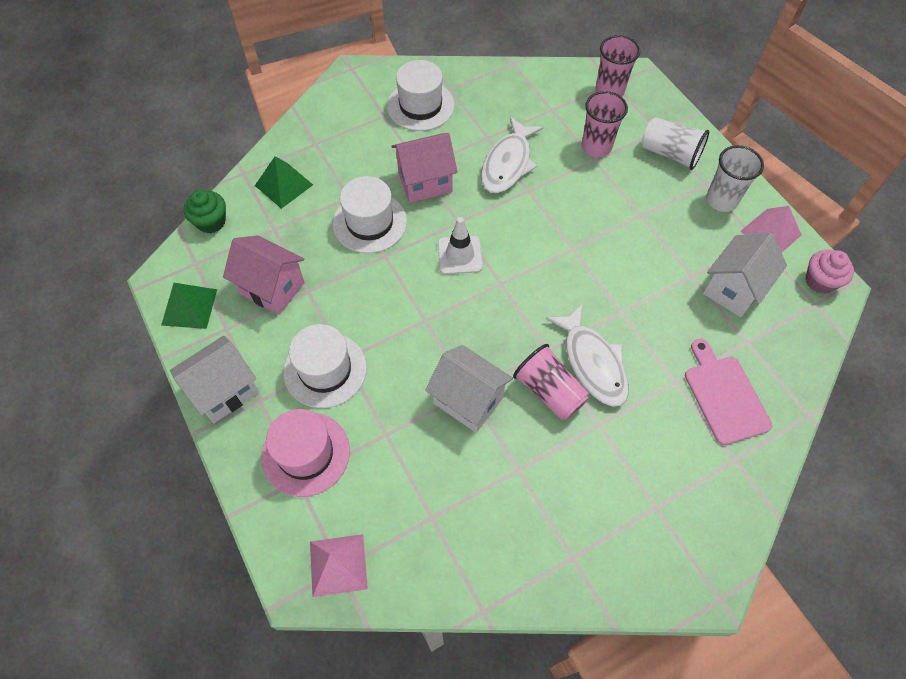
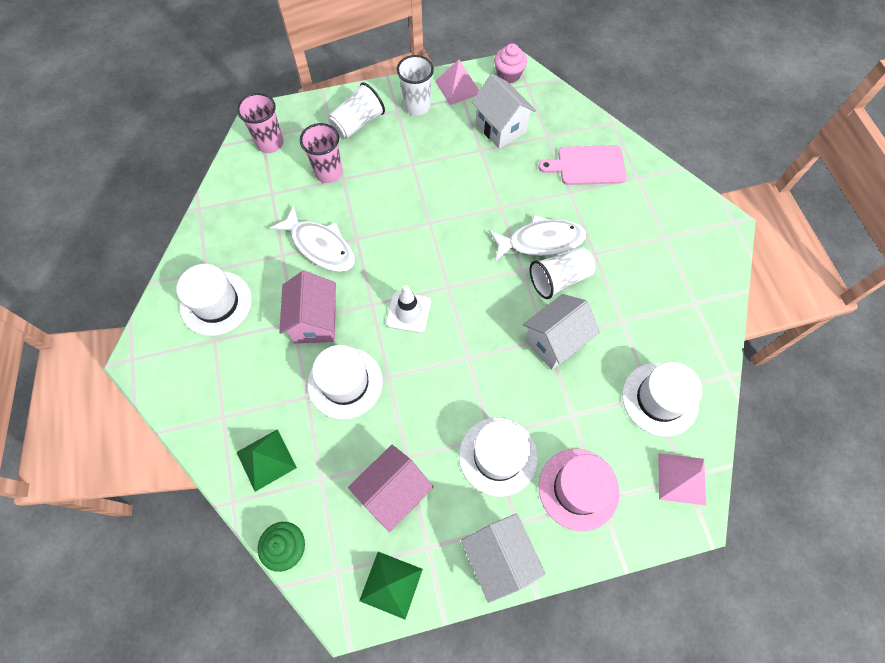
camera: 75 degrees left, 5 degrees up
pink cup [513,344,589,420] -> white cup [530,247,595,299]
none -> white hat [622,362,703,437]

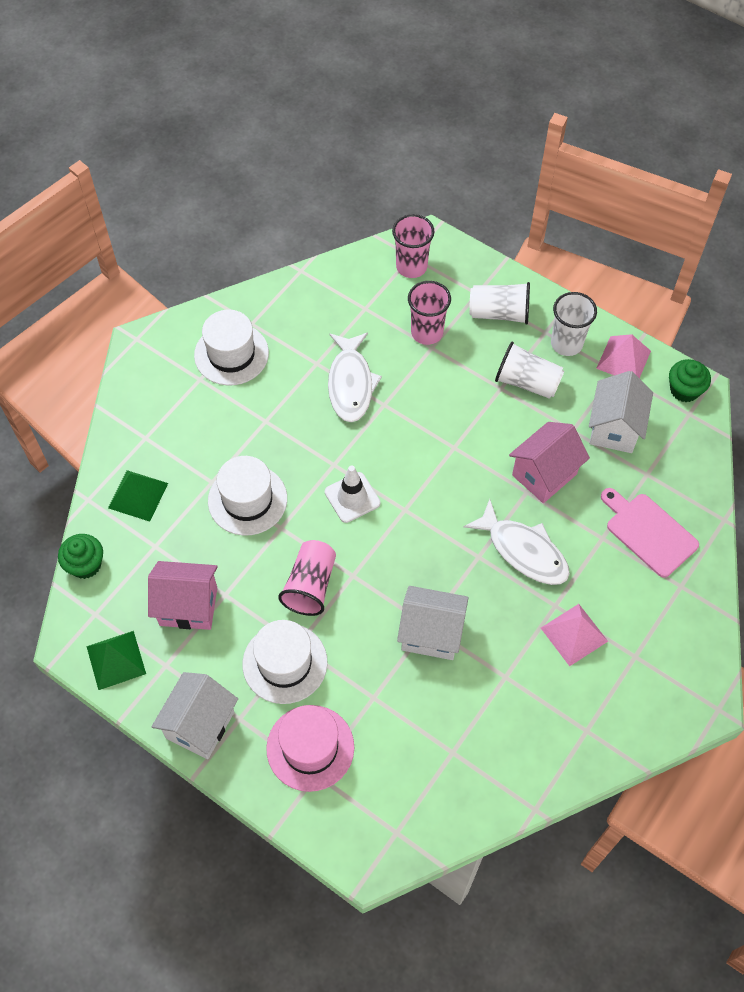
camera: 50 degrees right, 5 degrees down
pink house [279,271,336,343] -> pink house moved to [509,422,590,503]
pink cupcake [494,43,527,83] -> green cupcake [669,359,711,402]
white cup [530,247,595,299] -> white cup moved to [495,342,565,399]
white hat [622,362,703,437] -> none
pink pyramid [658,453,706,505] -> pink pyramid moved to [541,604,608,666]
none -> pink cup [278,540,336,616]

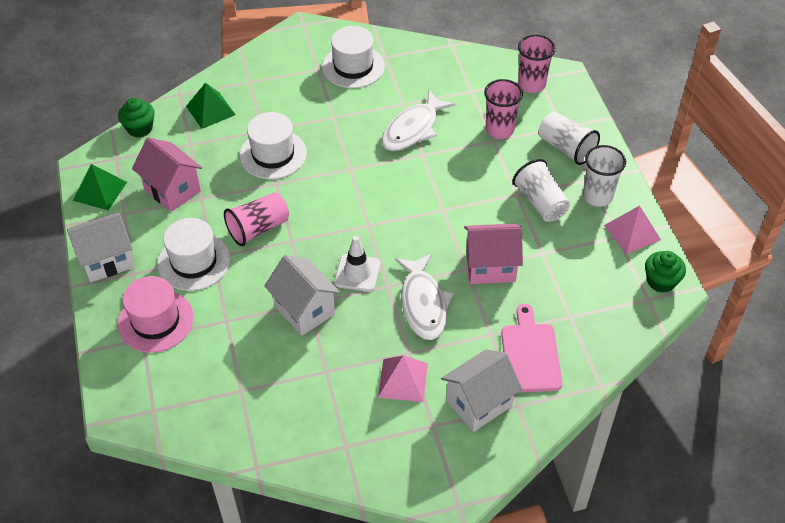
camera: 40 degrees right, 10 degrees down
white traffic cone [325,465,380,523] -> white traffic cone moved to [334,236,380,292]
white house [589,371,653,453] -> white house moved to [441,350,522,432]

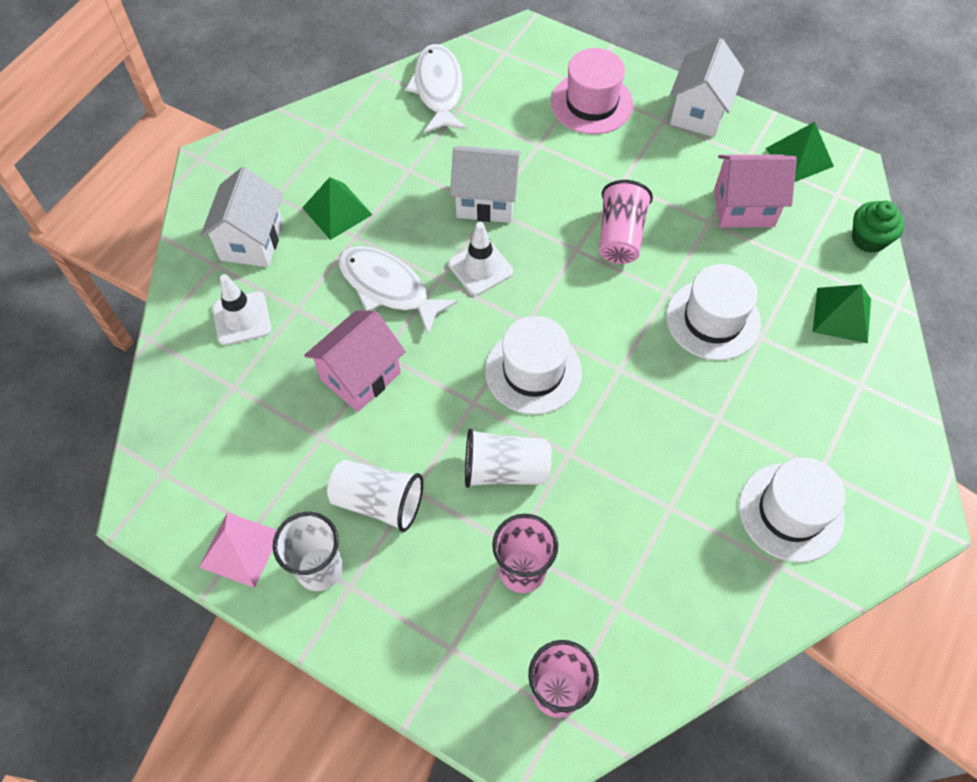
camera: 135 degrees right, 10 degrees up
white hat [157,218,230,291] -> white hat moved to [485,316,582,414]
pink pyramid [378,356,428,402] -> green pyramid [302,177,372,240]
white fish [381,90,455,151] -> white fish moved to [405,44,467,133]
pink cutting board [501,304,563,392] -> white traffic cone [213,274,271,345]
white cup [539,112,600,165] -> white cup moved to [465,428,552,488]
green cupcake [645,251,686,293] -> none

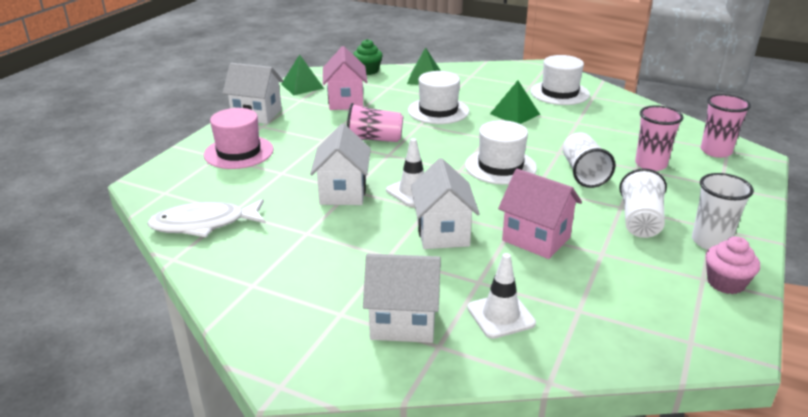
camera: 95 degrees left, 30 degrees down
pink pyramid [199,513,277,588] -> pink cupcake [706,236,760,294]
green pyramid [302,177,372,240] -> green pyramid moved to [490,81,540,124]
white fish [338,246,458,335] -> white house [411,158,480,249]

